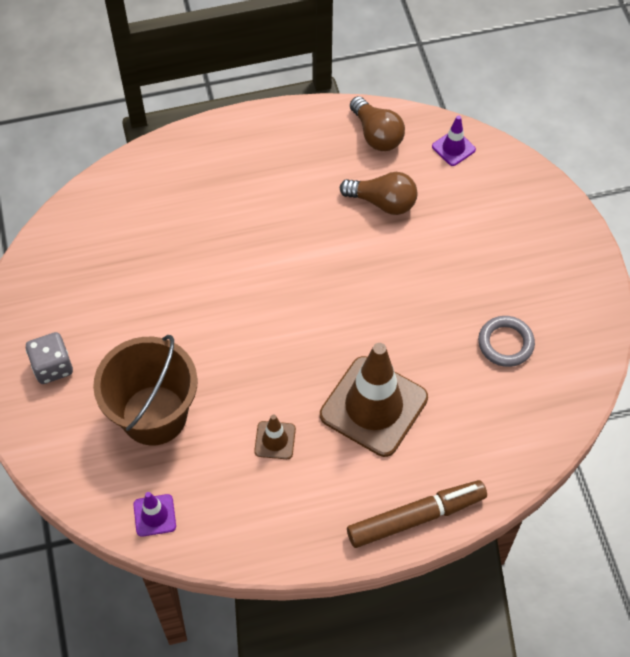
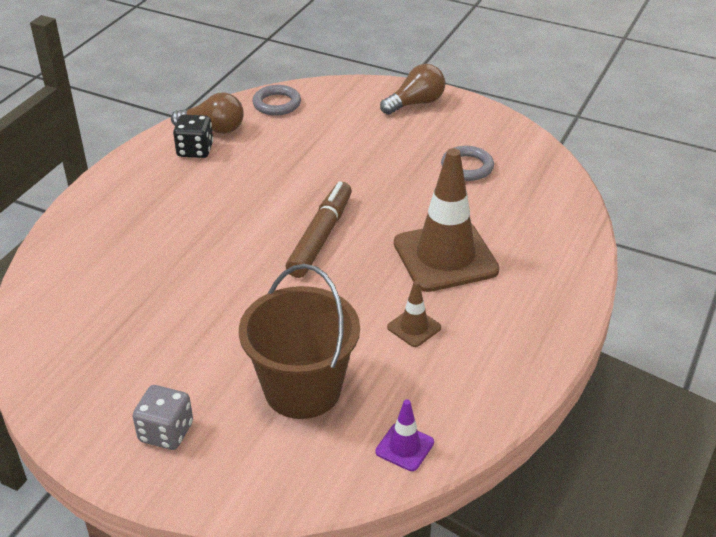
camera: 50 degrees left, 20 degrees down
brown light bulb [340,172,418,215] -> brown light bulb moved to [380,64,445,115]
brown marker [347,480,487,548] -> brown marker moved to [286,181,352,278]
purple traffic cone [432,115,476,166] -> grey ring [252,85,301,115]
none -> black dice [173,114,213,158]

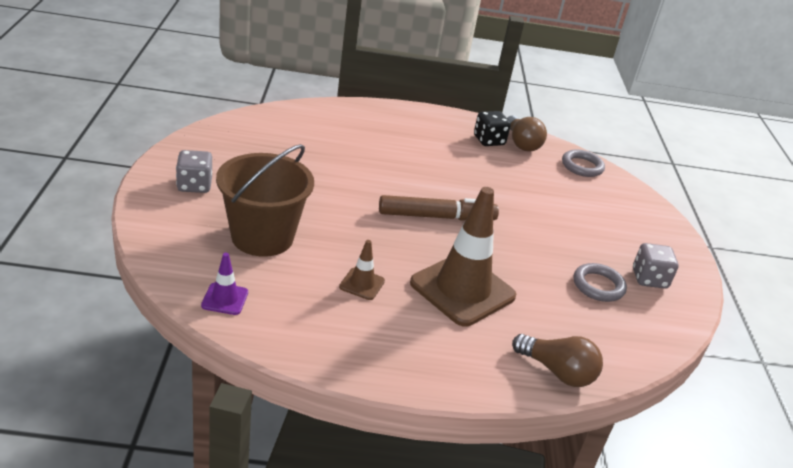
camera: 60 degrees right, 5 degrees down
brown light bulb [380,64,445,115] -> brown light bulb moved to [512,334,603,387]
none -> grey dice [633,243,679,289]

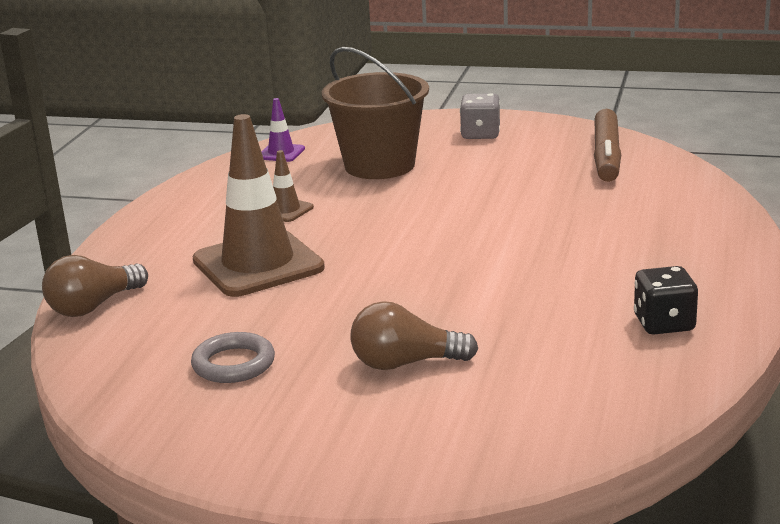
camera: 110 degrees right, 10 degrees down
brown marker [379,195,499,221] -> brown marker moved to [594,109,621,182]
brown light bulb [507,115,547,151] -> brown light bulb moved to [350,301,478,370]
grey ring [562,149,605,177] -> none
grey dice [633,243,679,289] -> none

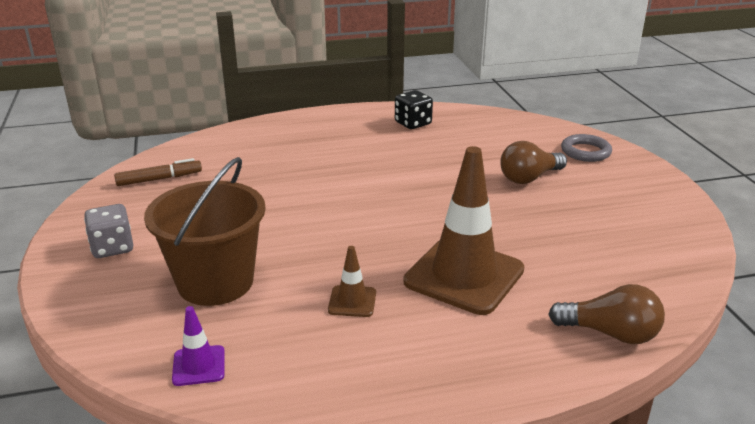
camera: 120 degrees left, 5 degrees up
grey ring [191,332,275,383] -> grey ring moved to [561,134,612,162]
brown light bulb [350,301,478,370] -> brown light bulb turned 90 degrees clockwise [500,141,567,184]
brown marker [594,109,621,182] -> brown marker [114,158,202,186], size x0.66

